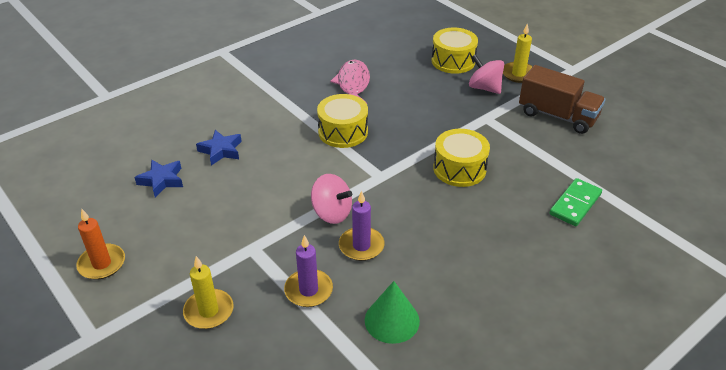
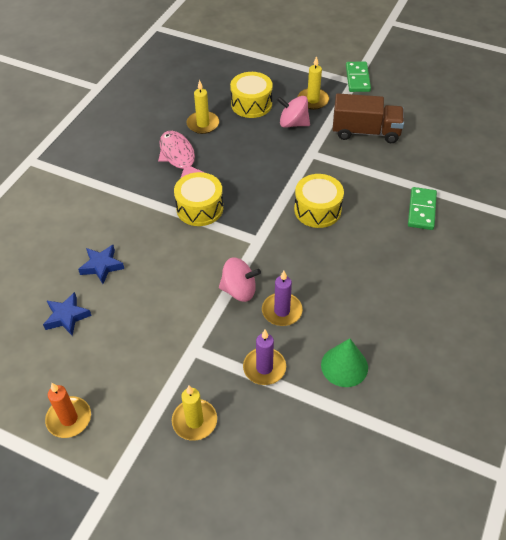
camera: 25 degrees left, 10 degrees up
none -> yellow candle [187,80,219,134]
none -> green domino [346,62,371,92]

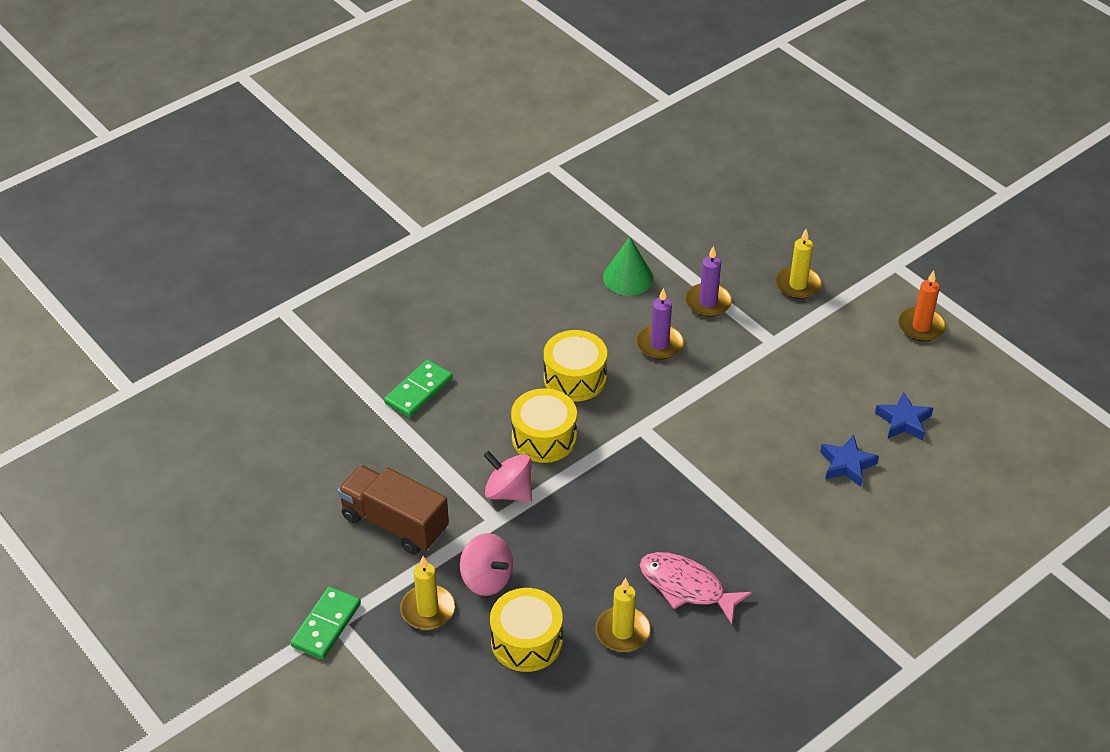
camera: 155 degrees left, 5 degrees down
pink fish [158,131,205,179] -> pink fish turned 120 degrees clockwise [640,552,752,624]
yellow drum [174,172,223,226] -> yellow drum moved to [544,330,607,401]
pink spinning top [219,257,261,302] -> pink spinning top moved to [483,451,532,502]

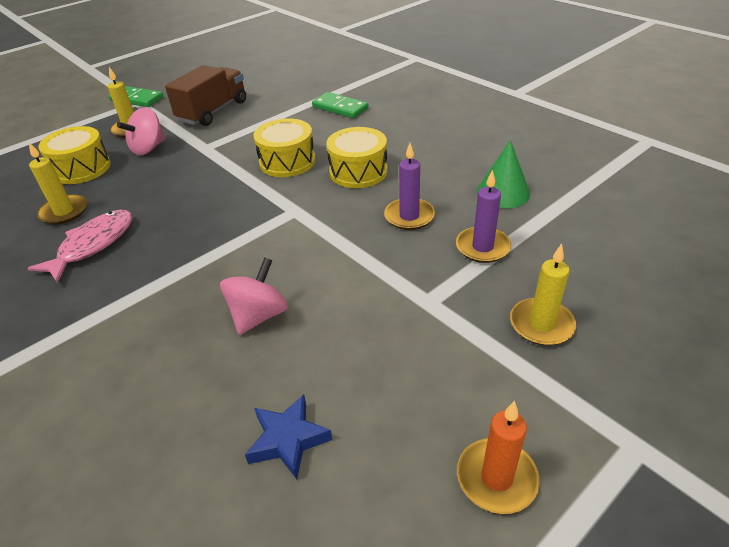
camera: 90 degrees right, 5 degrees down
pink spinning top [483,451,532,502] -> pink spinning top moved to [220,257,288,335]
blue star [820,435,879,487] -> none

